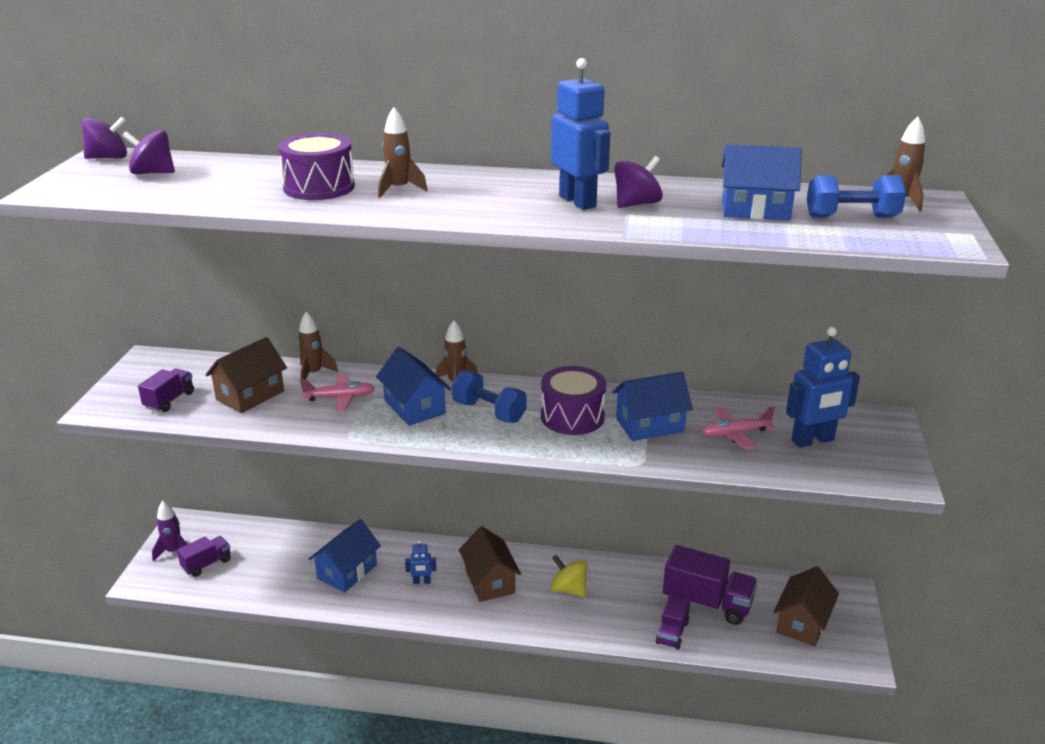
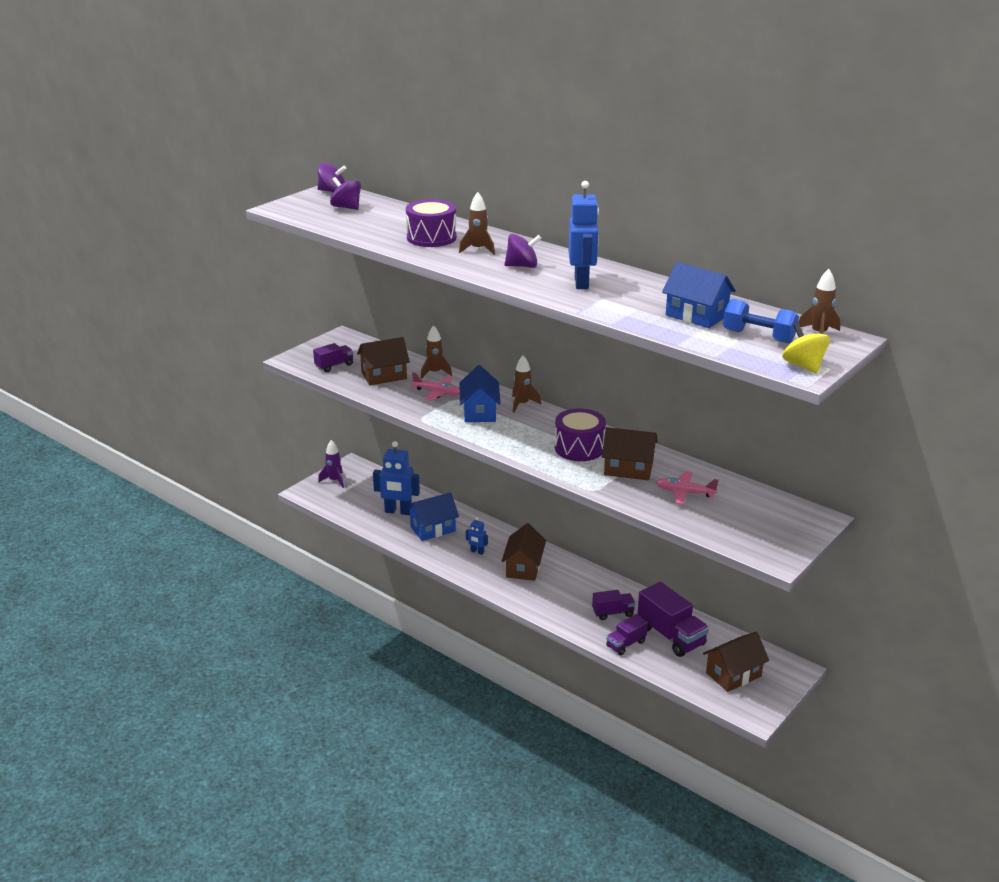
camera: 30 degrees right, 0 degrees up
purple truck [177,536,231,577] -> purple truck moved to [592,590,635,620]
blue dumbbell [452,370,527,423] -> none
yellow spinning top [551,555,588,597] -> yellow spinning top moved to [782,323,830,373]
blue house [612,372,693,441] -> brown house [602,427,658,480]
purple spinning top [615,156,663,208] -> purple spinning top moved to [504,234,542,268]
blue robot [786,327,860,448] -> blue robot moved to [373,441,420,515]

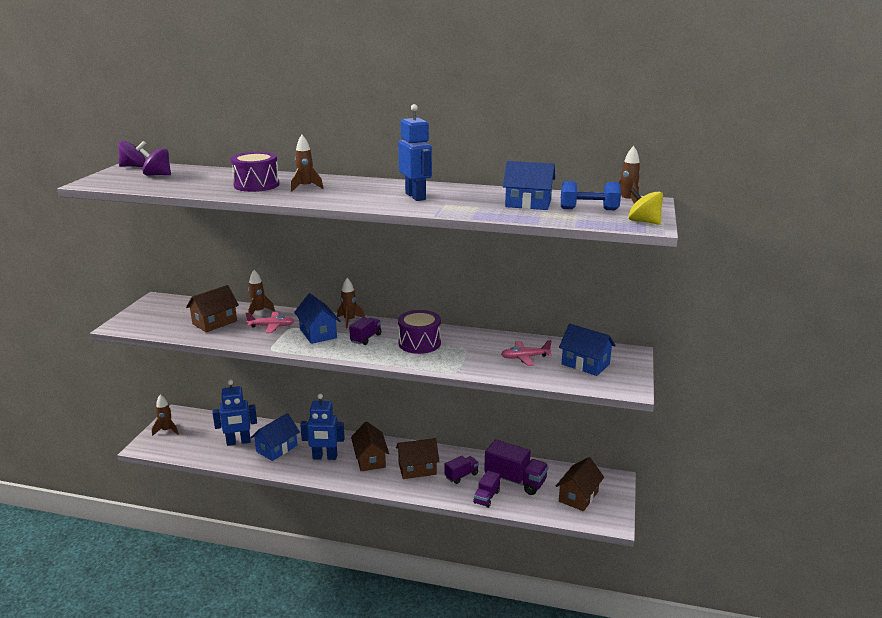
camera: 25 degrees left, 5 degrees down
purple truck [313,343,354,372] -> purple truck moved to [349,317,381,345]
purple rocket [318,440,344,488] -> brown rocket [152,394,179,436]
blue robot [466,517,488,555] -> blue robot [300,394,345,460], size x2.05
purple spinning top [504,234,542,268] -> none
brown house [602,427,658,480] -> brown house moved to [396,438,440,479]
none -> blue house [559,324,616,376]

